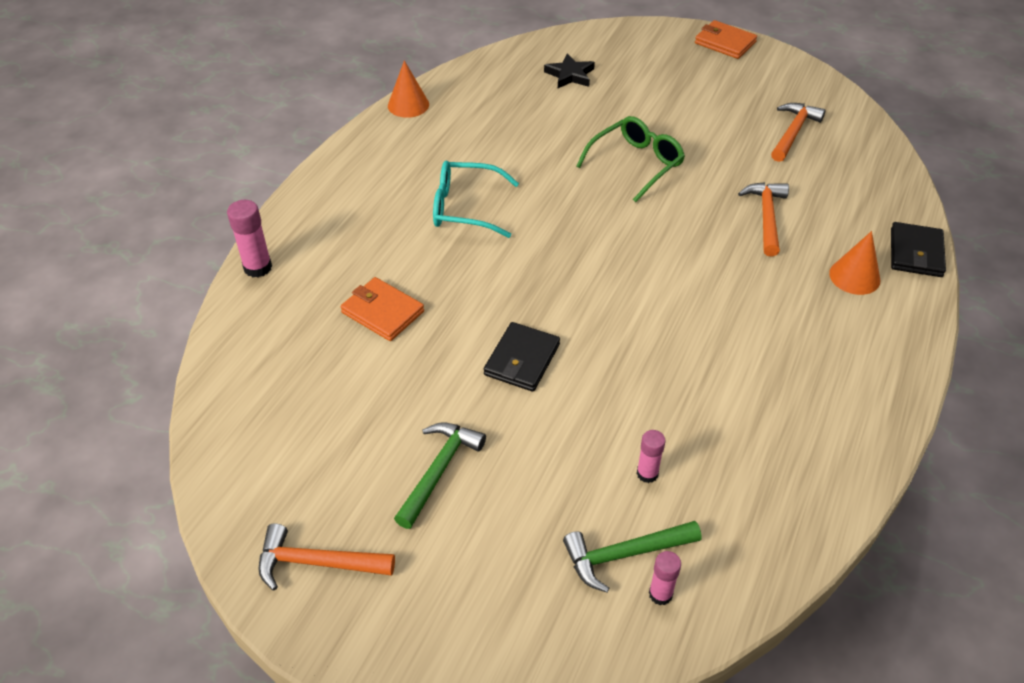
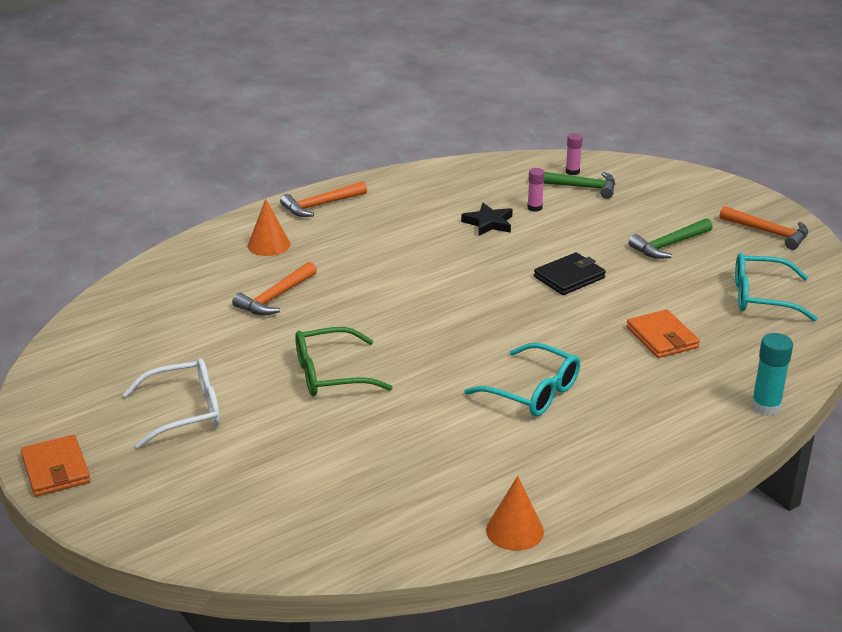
camera: 150 degrees left, 15 degrees down
pink glue stick [227,200,272,278] -> turquoise glue stick [751,333,793,416]
black star [544,54,595,88] -> black star moved to [461,203,513,236]
orange hammer [771,103,826,162] -> orange hammer moved to [280,181,367,217]
black wallet [891,222,946,277] -> none
none -> white glasses [123,358,220,448]
none -> turquoise glasses [735,253,818,321]

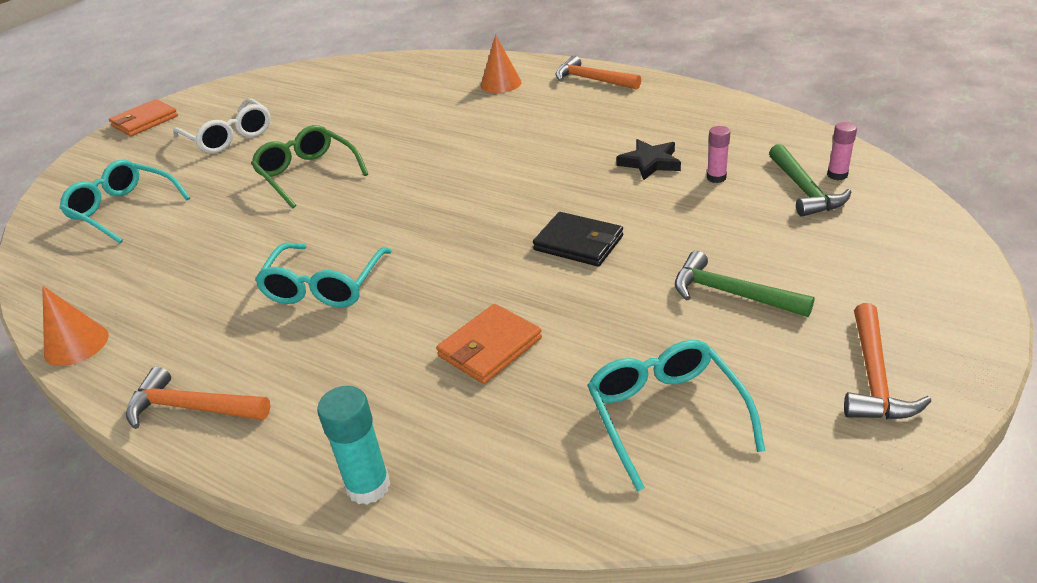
camera: 70 degrees right, 5 degrees up
orange hammer [232,262,317,315] -> orange hammer moved to [126,367,271,429]
none -> turquoise glasses [59,159,190,243]

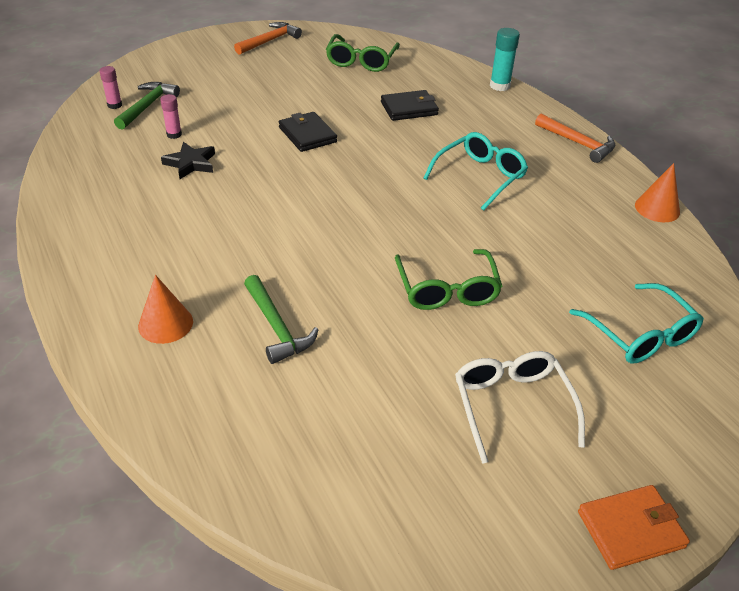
camera: 155 degrees left, 5 degrees up
orange wallet [436,304,542,384] -> black wallet [381,90,439,121]
orange hammer [555,56,641,90] -> none
turquoise glasses [587,340,765,491] -> green glasses [326,34,400,72]
green hammer [675,251,815,317] -> green hammer moved to [244,275,319,364]

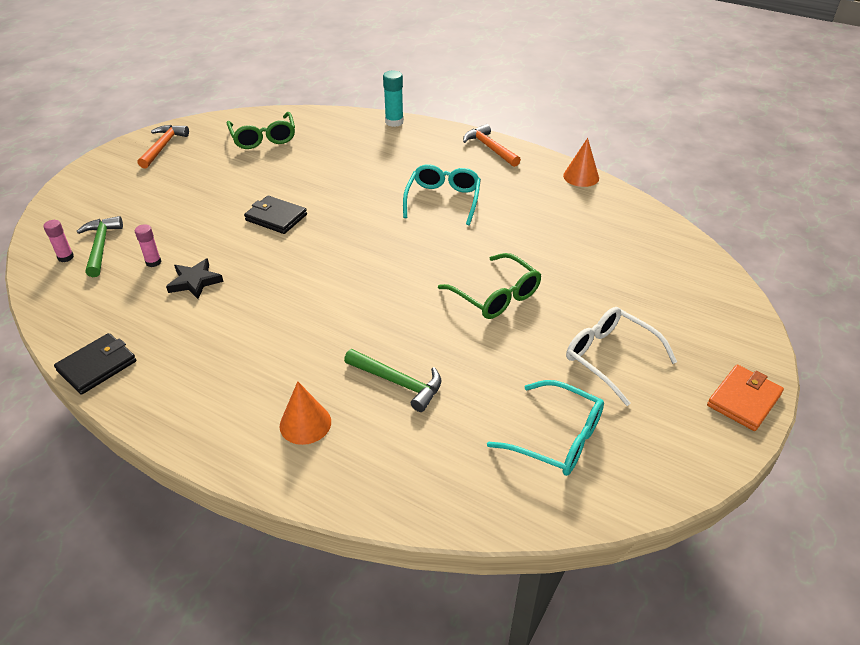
camera: 30 degrees left, 0 degrees up
black wallet [381,90,439,121] -> black wallet moved to [54,333,136,395]
orange hammer [535,114,615,163] -> orange hammer turned 135 degrees counterclockwise [463,124,521,167]
turquoise glasses [569,283,704,364] -> turquoise glasses moved to [487,380,604,476]

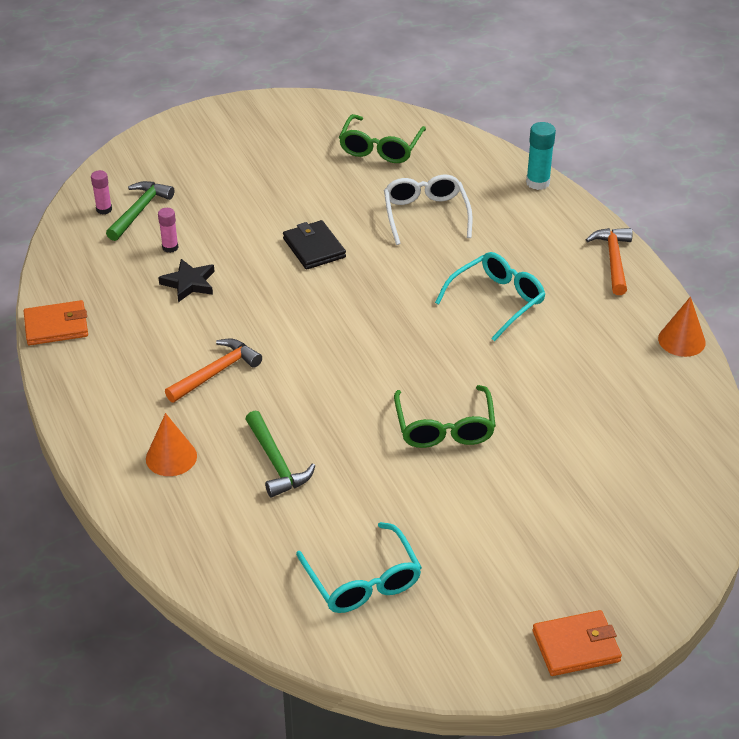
camera: 35 degrees right, 0 degrees up
black wallet [54,333,136,395] -> orange wallet [24,300,88,345]
orange hammer [137,125,189,168] -> orange hammer moved to [165,339,262,402]
white glasses [566,307,677,406] -> white glasses moved to [384,175,473,245]

